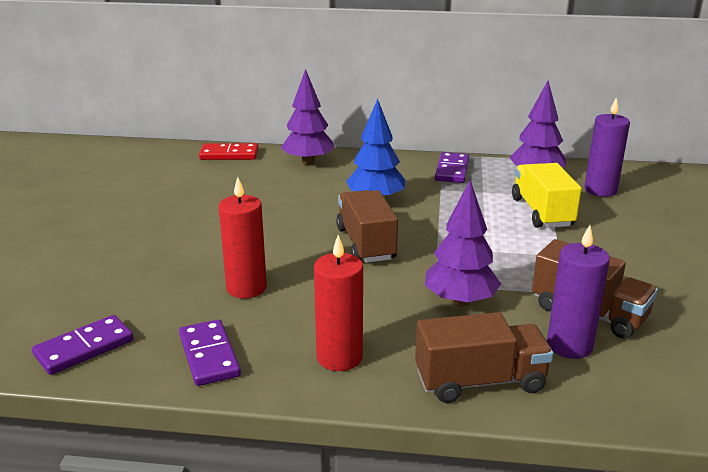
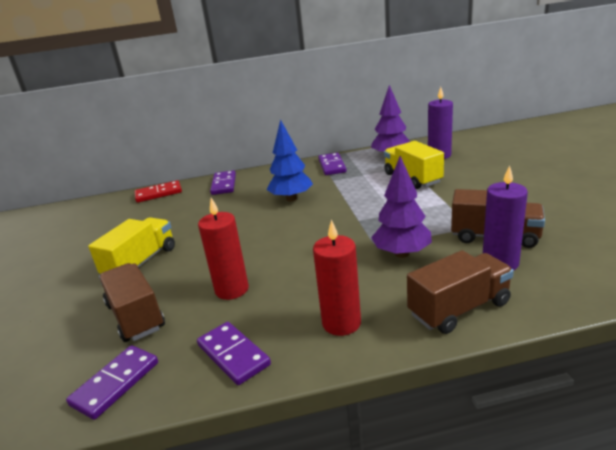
camera: 15 degrees left, 0 degrees up
purple tree [280,69,335,165] -> purple domino [210,170,236,195]
brown truck [336,190,398,263] -> brown truck moved to [99,263,165,342]
none -> yellow truck [88,217,175,274]

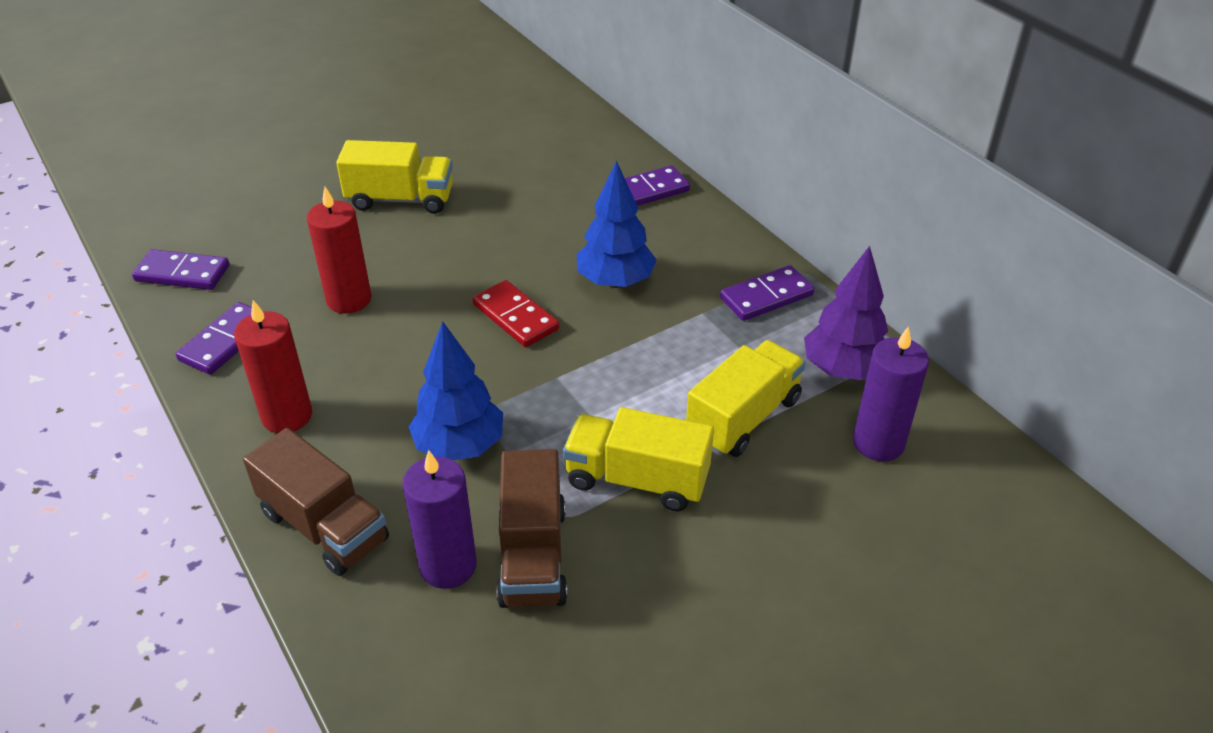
camera: 65 degrees right, 15 degrees up
brown truck [99,263,165,342] -> none
red domino [135,180,182,203] -> red domino moved to [473,280,559,347]
purple tree [371,156,432,258] -> blue tree [409,321,503,460]
none -> yellow truck [563,407,714,511]

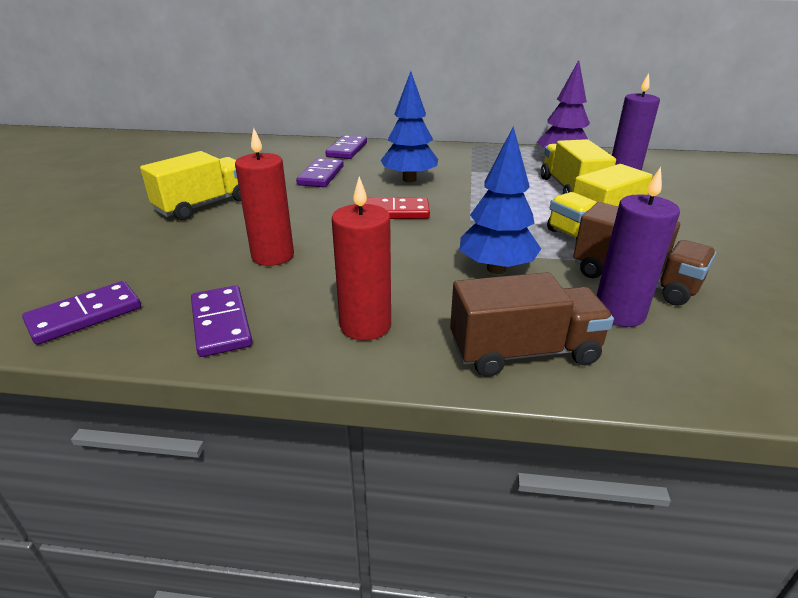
camera: 50 degrees left, 10 degrees down
purple domino [720,265,815,321] -> purple domino moved to [296,158,344,187]

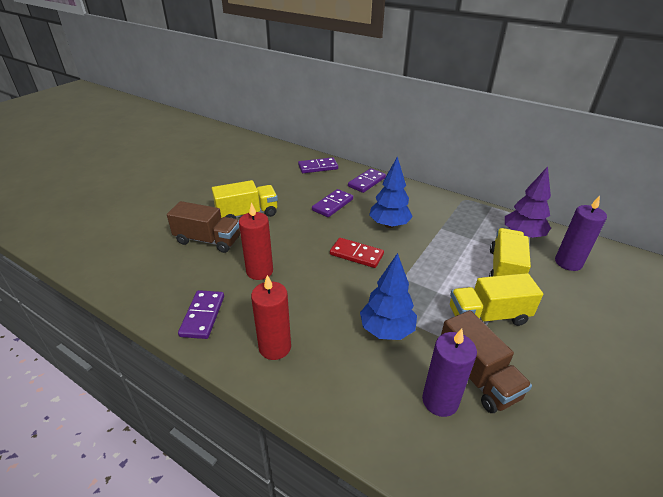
camera: 25 degrees right, 5 degrees up
purple domino [22,281,141,345] -> purple domino moved to [298,157,338,173]
brown truck [450,272,614,377] -> brown truck moved to [167,201,240,253]

